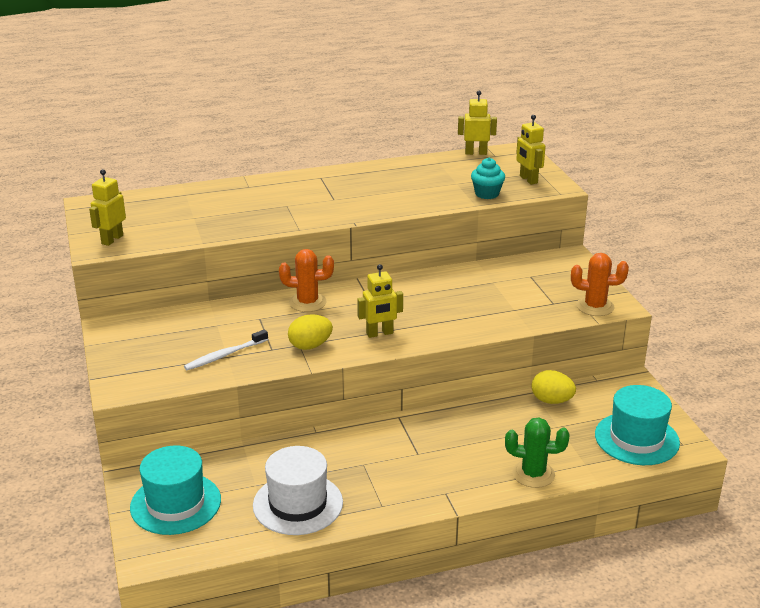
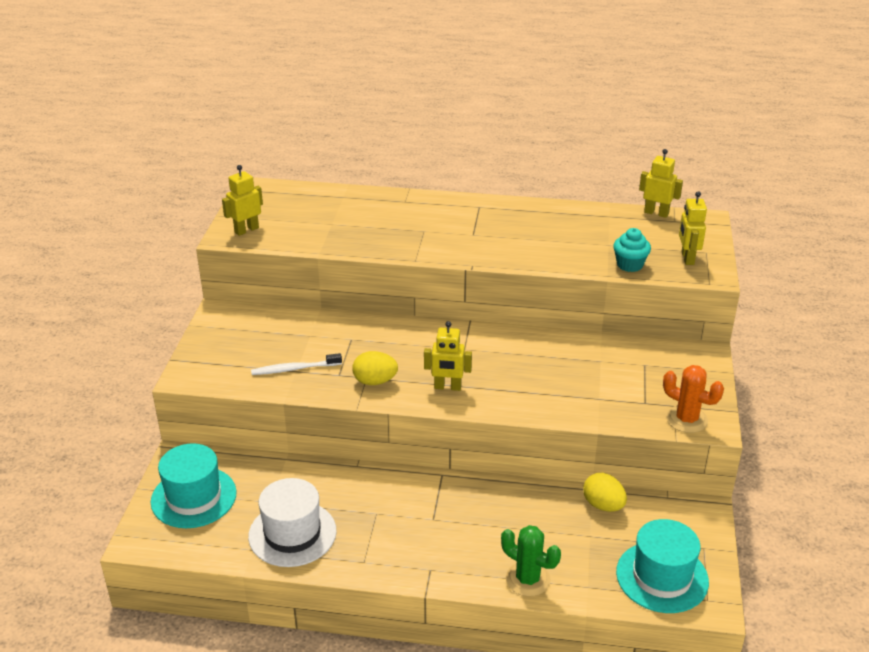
camera: 25 degrees right, 5 degrees up
orange cactus [279,249,334,312] -> none

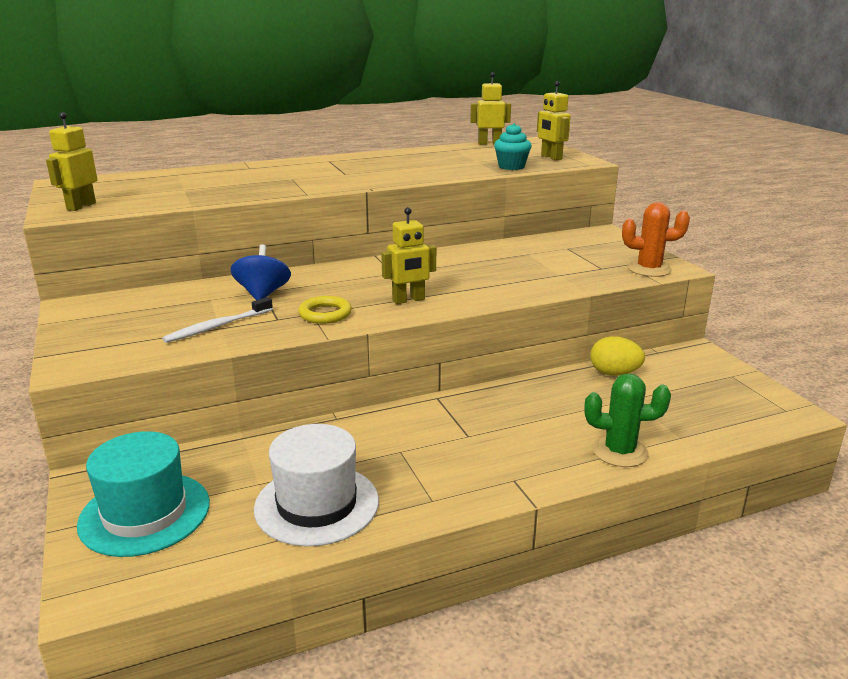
camera: 30 degrees left, 10 degrees down
yellow egg [352,351,398,385] -> yellow ring [298,296,352,324]
turquoise hat [616,519,709,613] -> none
none -> blue spinning top [230,244,291,300]

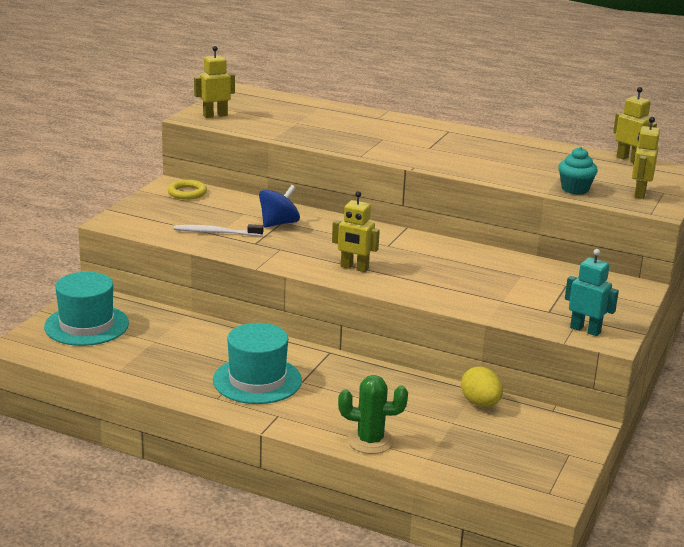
camera: 45 degrees right, 0 degrees up
white hat [254,424,379,546] -> none
yellow ring [298,296,352,324] -> yellow ring moved to [168,180,207,200]
green cactus [584,373,671,467] -> green cactus turned 45 degrees counterclockwise [338,375,408,454]
orange cactus [622,202,690,277] -> turquoise robot [565,249,619,336]
none -> turquoise hat [213,323,302,404]

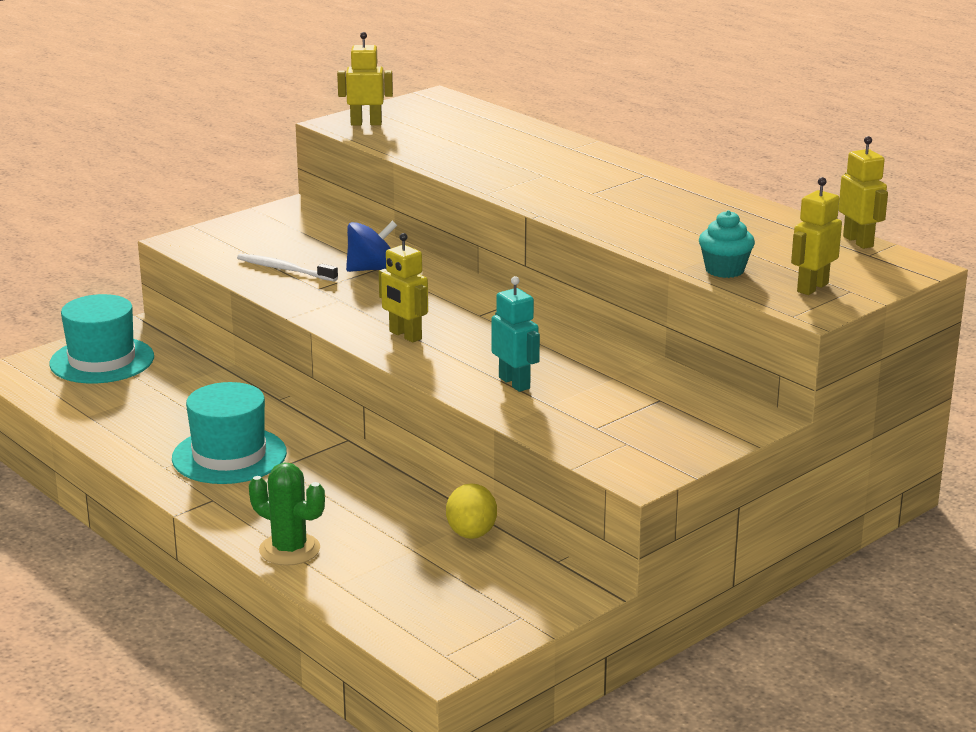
camera: 25 degrees right, 0 degrees up
yellow ring [168,180,207,200] -> none
turquoise robot [565,249,619,336] -> turquoise robot moved to [491,276,540,392]

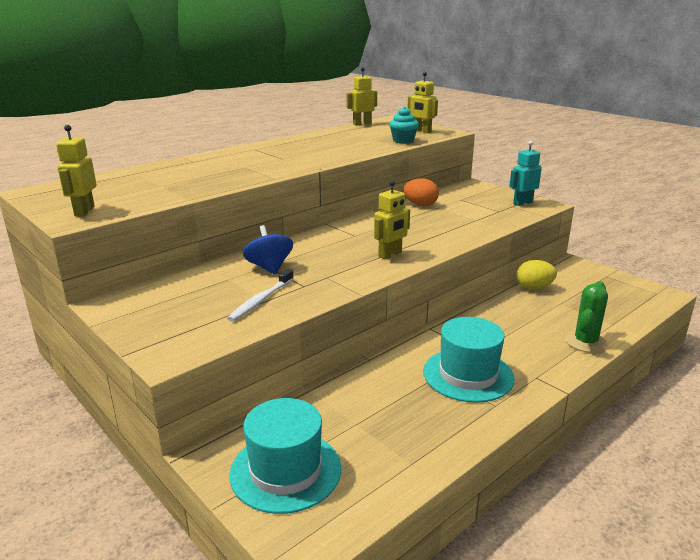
camera: 90 degrees left, 0 degrees up
turquoise robot [491,276,540,392] -> turquoise robot moved to [509,141,542,206]
none -> orange egg [403,178,439,206]

